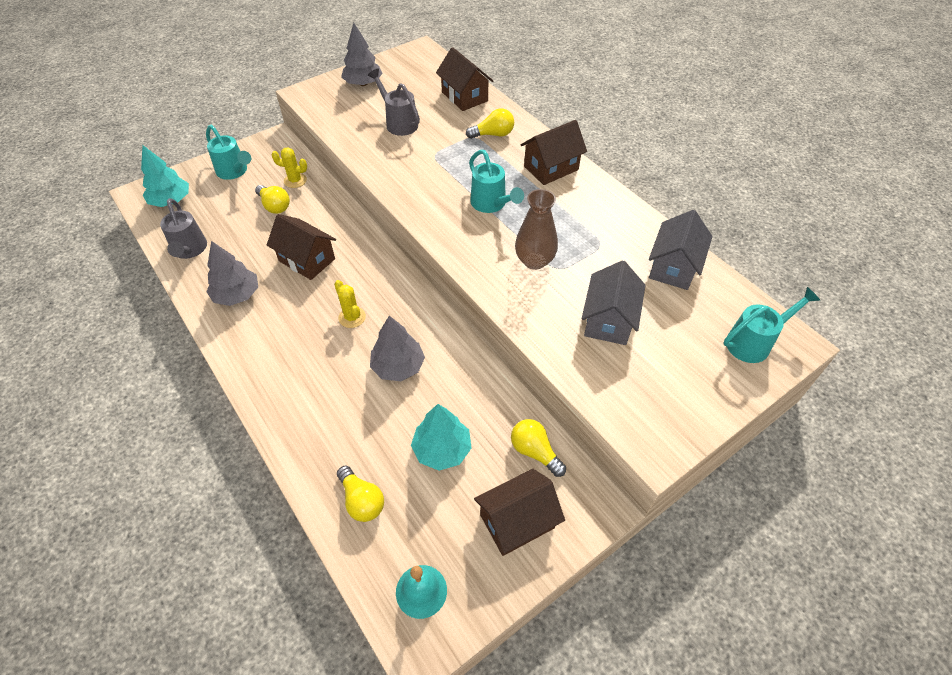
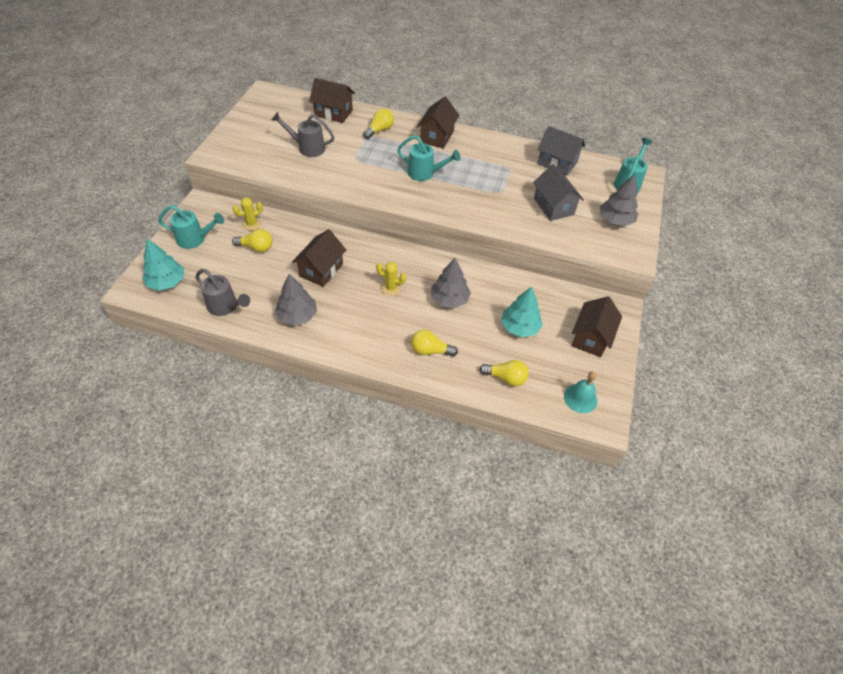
camera: 40 degrees left, 0 degrees up
brown house [267,214,336,280] -> brown house turned 60 degrees counterclockwise [292,229,346,287]
grey tree [341,23,383,86] -> grey tree moved to [600,174,638,226]
yellow light bulb [511,419,566,477] -> yellow light bulb moved to [411,330,458,357]
brown vase [515,189,558,270] -> none
grey house [649,210,712,290] -> grey house turned 45 degrees counterclockwise [537,126,585,176]

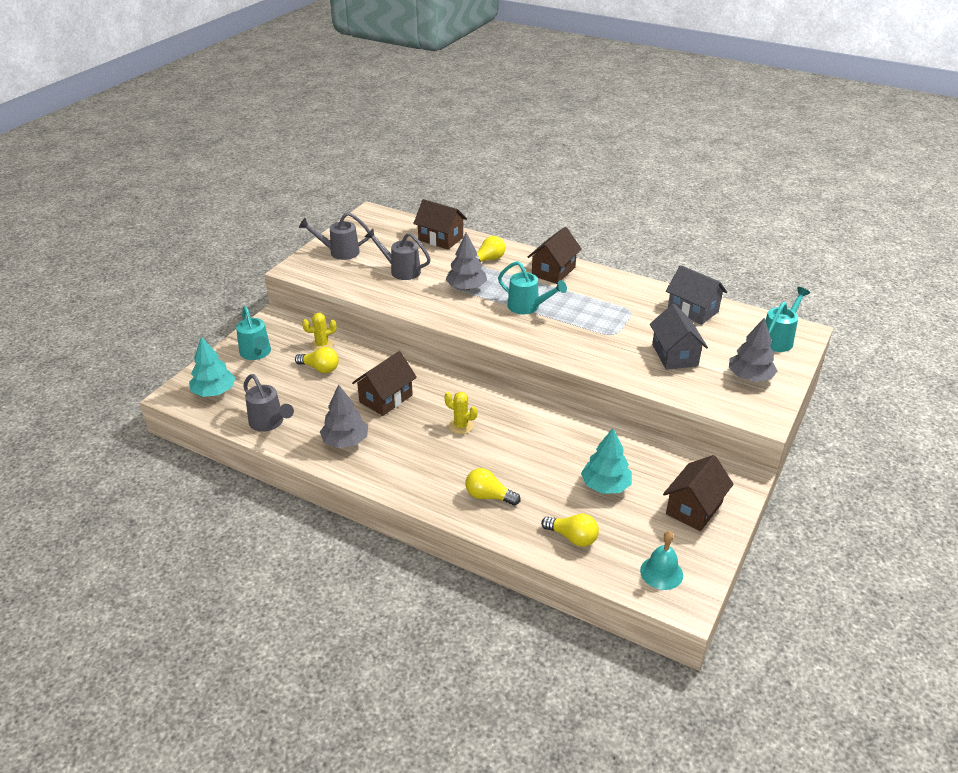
camera: 15 degrees right, 15 degrees down
turquoise watering can [158,205,224,249] -> turquoise watering can turned 45 degrees clockwise [236,306,271,360]
grey tree [431,258,471,308] -> grey tree moved to [445,233,487,290]
none -> grey watering can [299,212,370,260]

